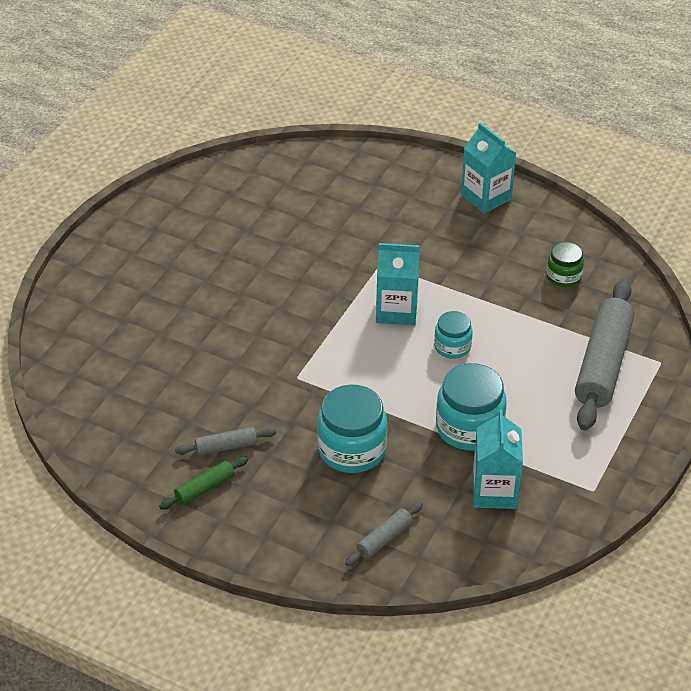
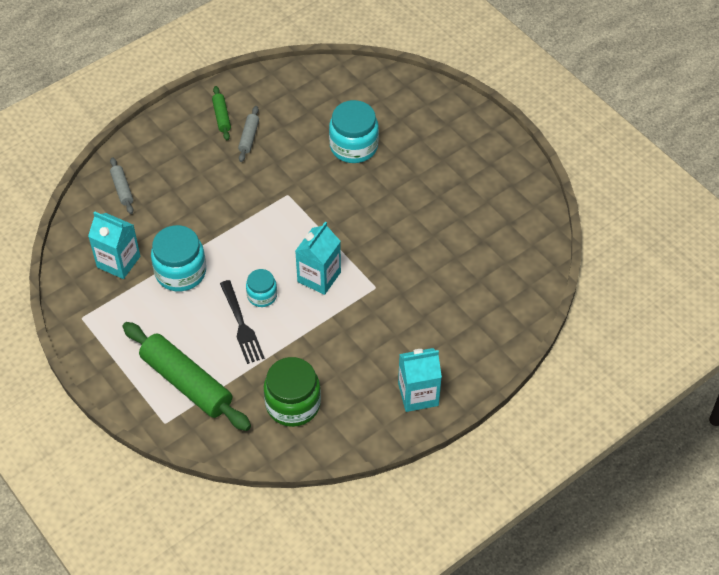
camera: 115 degrees right, 10 degrees up
turquoise jar [317,385,388,473] -> turquoise jar moved to [329,100,379,163]
green jar [546,242,584,287] -> green jar [264,357,321,427], size x1.74
grey rolling pin [575,279,634,431] -> green rolling pin [122,322,251,431]
none -> black fork [220,280,265,364]

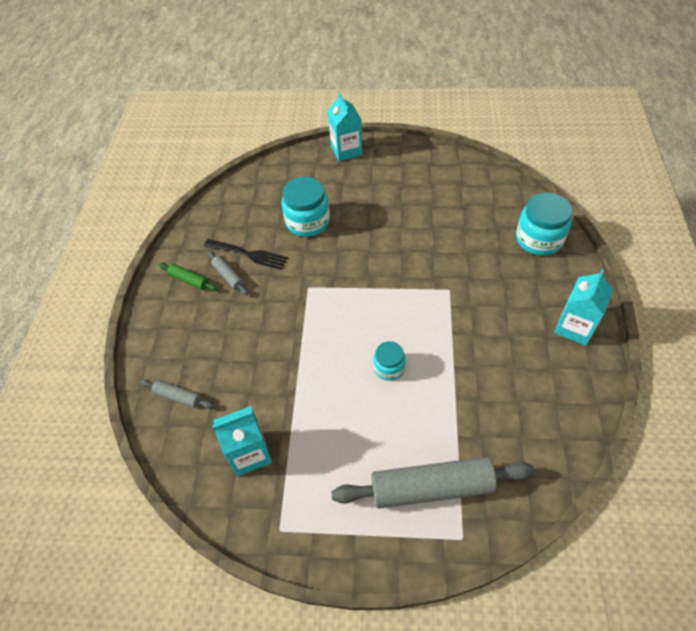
camera: 45 degrees left, 0 degrees up
green rolling pin [122,322,251,431] -> grey rolling pin [331,457,535,508]
turquoise jar [151,225,206,291] -> turquoise jar moved to [516,193,572,255]
black fork [220,280,265,364] -> black fork moved to [204,239,288,270]
green jar [264,357,321,427] -> none
turquoise carton [295,222,341,295] -> turquoise carton moved to [328,93,363,161]

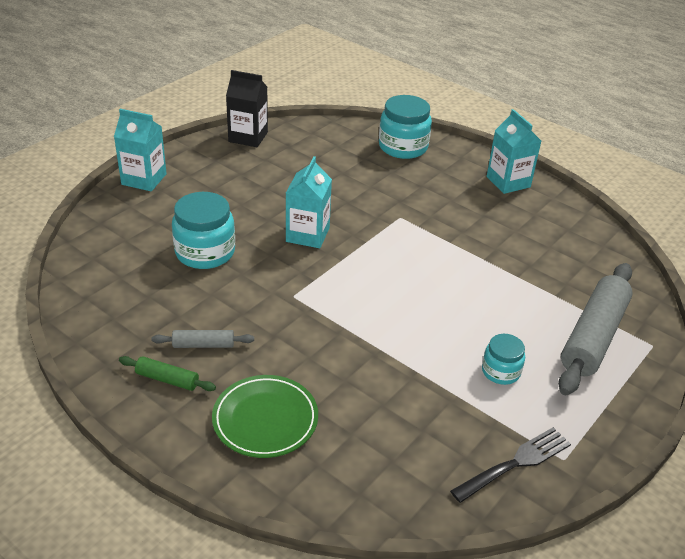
camera: 60 degrees left, 15 degrees down
grey rolling pin [140,380,214,409] -> none
green rolling pin [159,263,218,291] -> green rolling pin turned 45 degrees clockwise [119,356,216,391]
black fork [204,239,288,270] -> black fork moved to [450,427,571,503]
turquoise carton [212,406,272,476] -> turquoise carton moved to [286,156,332,248]
turquoise jar [373,341,406,381] -> turquoise jar moved to [482,334,525,385]
none -> green plate [212,375,318,458]
none -> black carton [226,70,268,147]

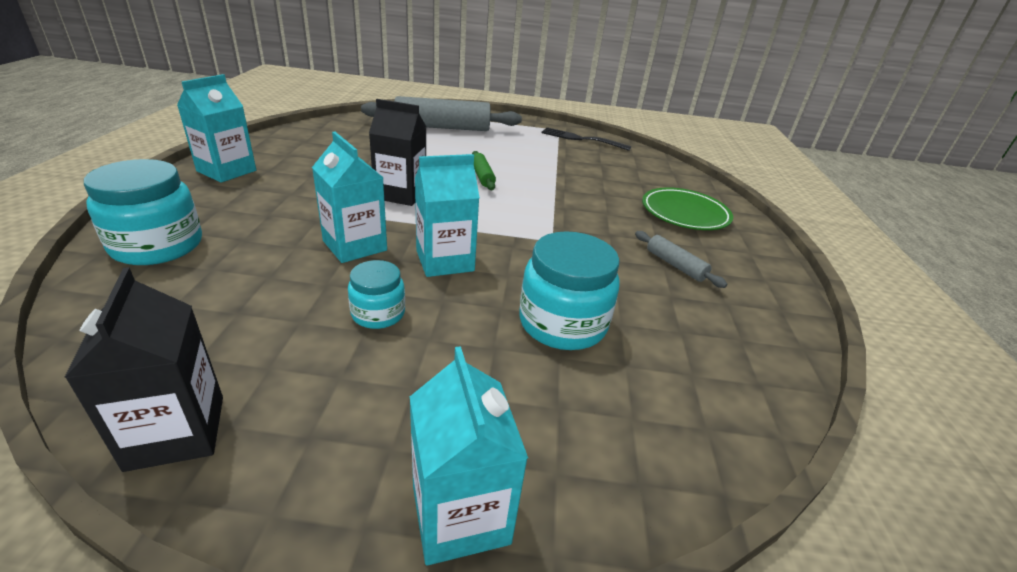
camera: 125 degrees left, 5 degrees down
green rolling pin [119,356,216,391] -> green rolling pin moved to [472,151,496,190]
turquoise jar [482,334,525,385] -> turquoise jar moved to [348,260,405,329]
none -> turquoise carton [312,131,387,263]
none -> black carton [369,99,426,206]

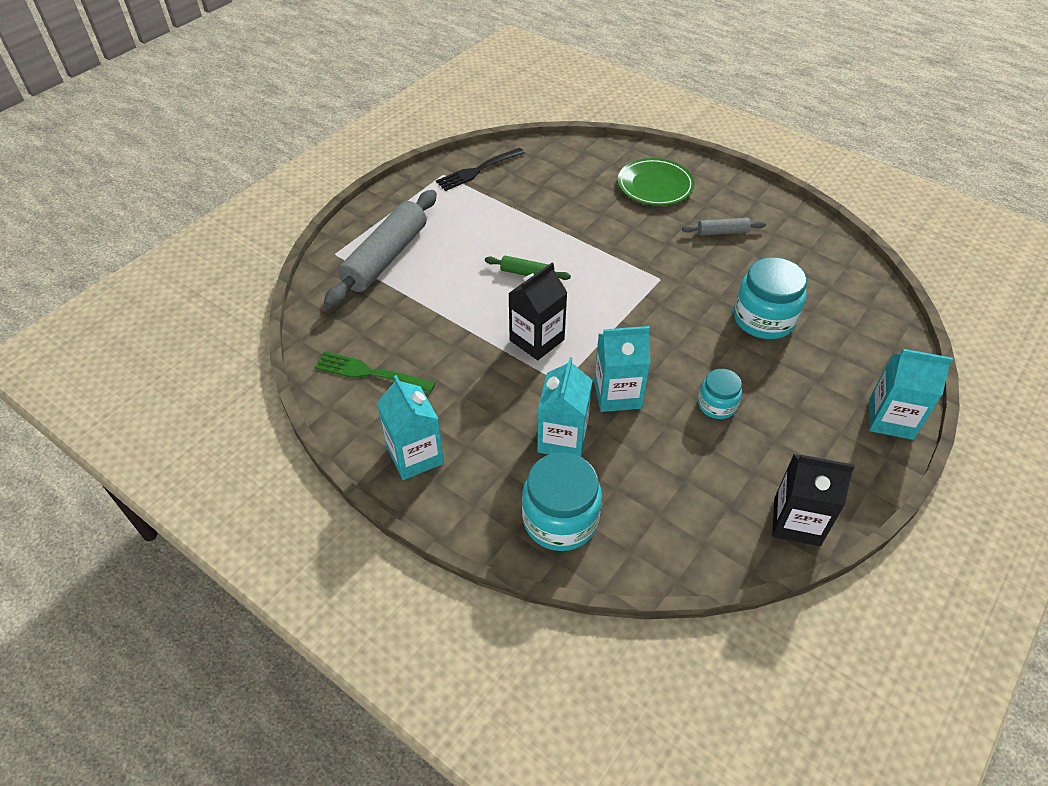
camera: 55 degrees left, 15 degrees up
turquoise carton [415,154,480,277] -> turquoise carton moved to [537,357,592,457]
none -> green fork [315,351,435,393]

